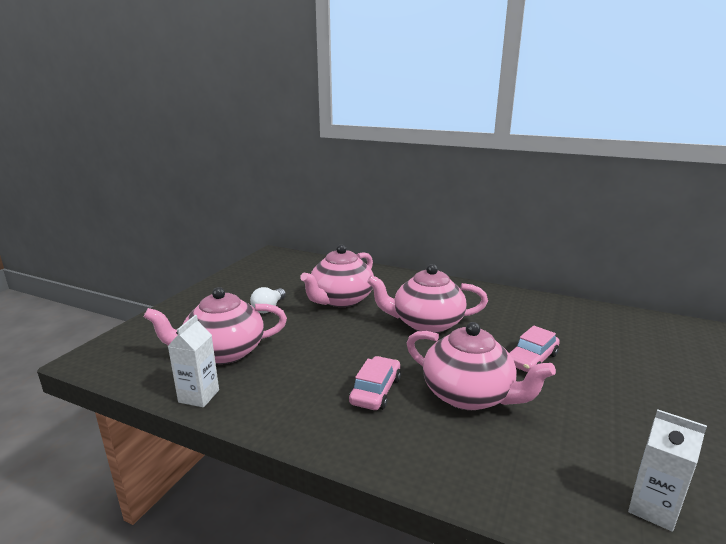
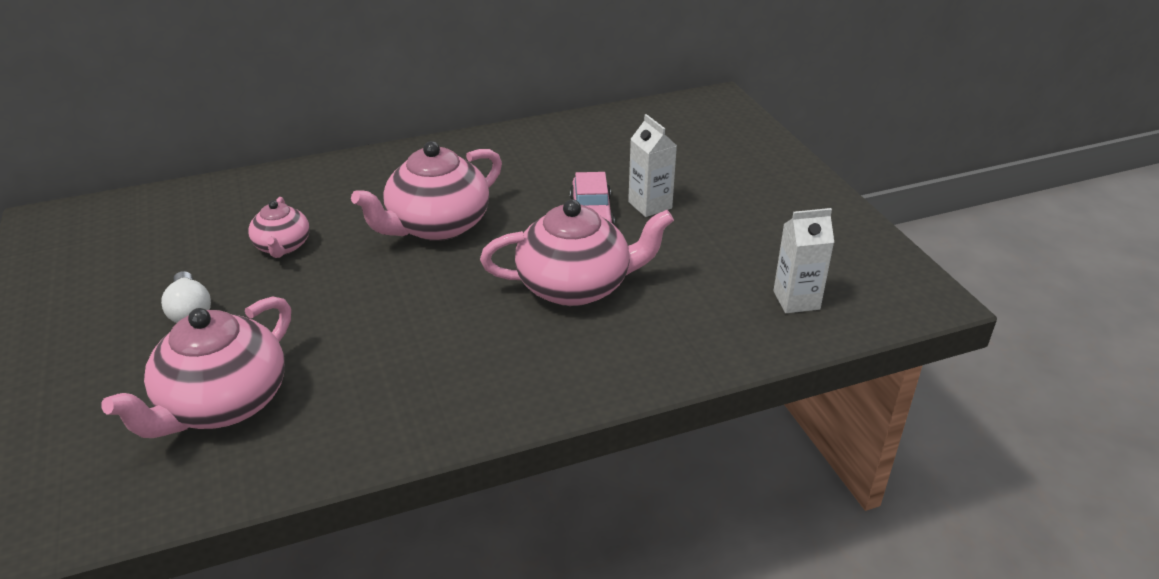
camera: 45 degrees left, 15 degrees up
white carton [168,315,219,407] -> white carton moved to [628,114,677,217]
pink teapot [300,244,374,307] -> pink teapot [248,197,310,258], size x0.55
pink car [349,356,401,410] -> none

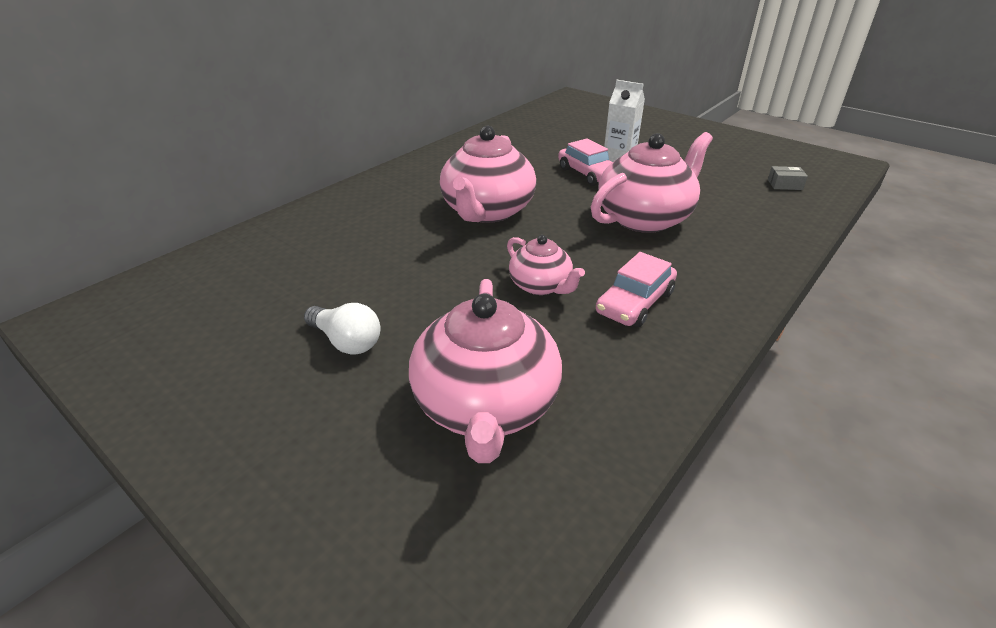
camera: 30 degrees left, 0 degrees up
pink teapot [248,197,310,258] -> pink teapot moved to [507,235,585,295]
white carton [773,208,834,313] -> grey box [768,166,808,190]
none -> pink car [596,252,677,327]

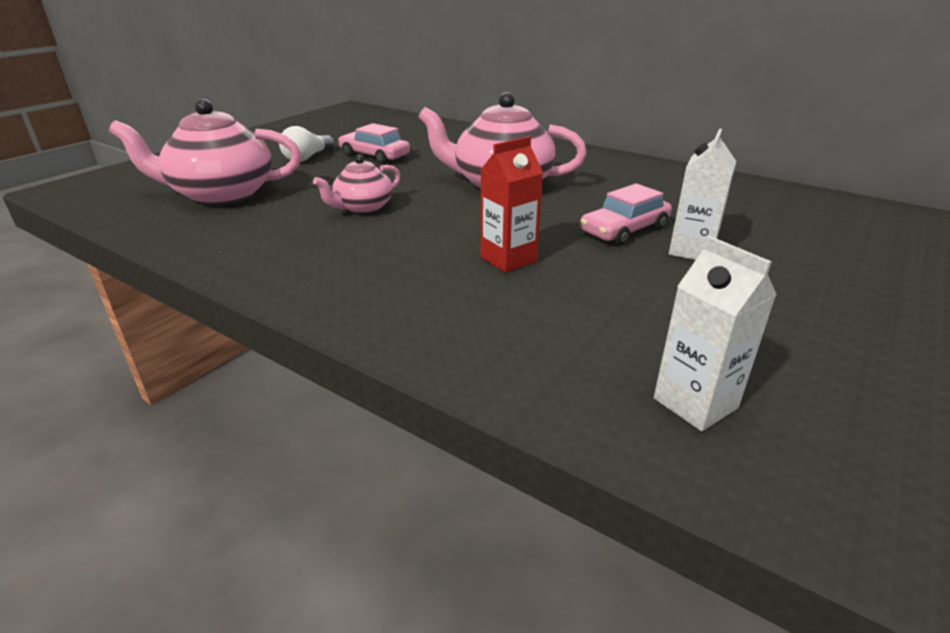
camera: 85 degrees right, 5 degrees down
pink teapot [591,132,713,233] -> red carton [480,136,543,273]
pink car [596,252,677,327] -> pink car moved to [338,123,410,164]
grey box [768,166,808,190] -> white carton [654,236,777,431]

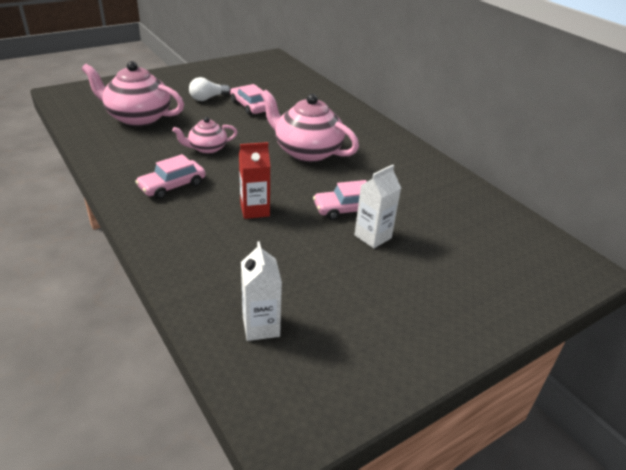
camera: 20 degrees right, 5 degrees up
none -> pink car [135,154,206,199]

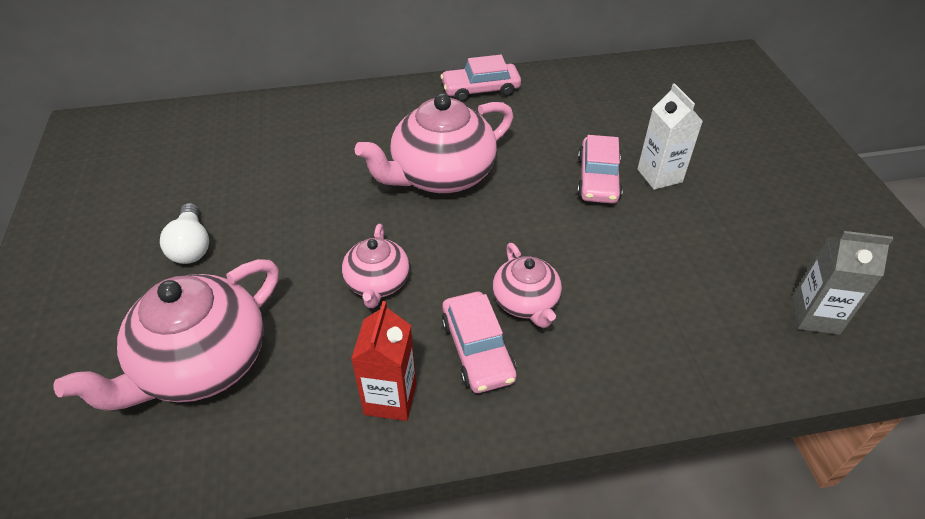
camera: 65 degrees left, 10 degrees up
pink car [230,84,266,115] -> pink car moved to [441,55,521,102]
red carton [239,142,271,219] -> red carton moved to [351,301,416,421]
white carton [241,241,282,341] -> grey carton [792,231,893,335]
none -> pink teapot [493,243,562,328]

